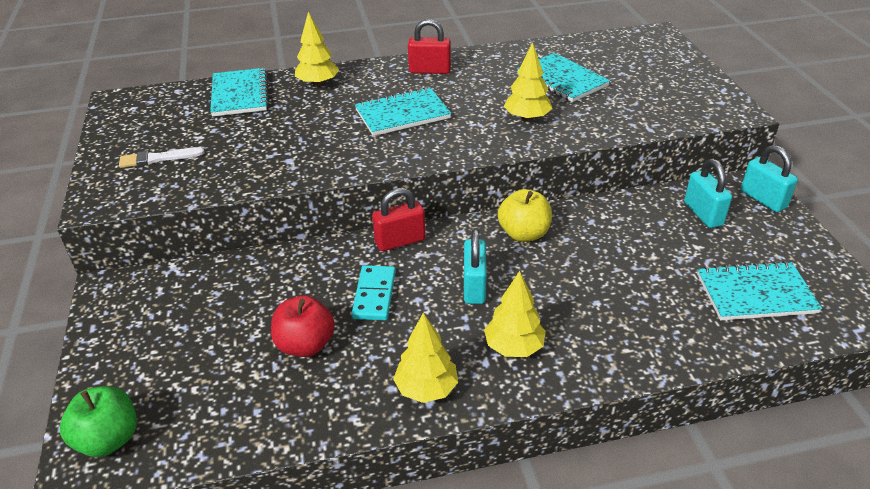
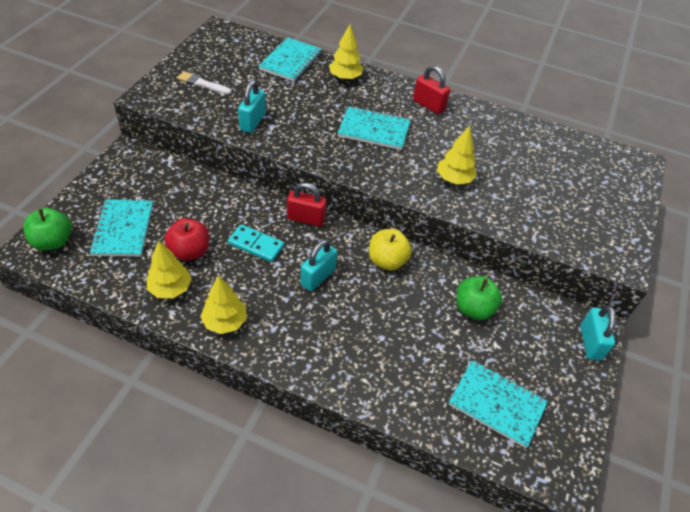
camera: 30 degrees right, 10 degrees up
turquoise domino [351,265,396,320] -> turquoise domino turned 75 degrees clockwise [228,224,284,262]
yellow tree [484,271,546,357] -> yellow tree moved to [147,241,192,298]
turquoise notebook [517,53,610,102] -> turquoise notebook moved to [89,199,153,257]
turquoise padlock [684,159,732,228] -> turquoise padlock moved to [238,80,266,133]
none -> green apple [457,276,502,320]

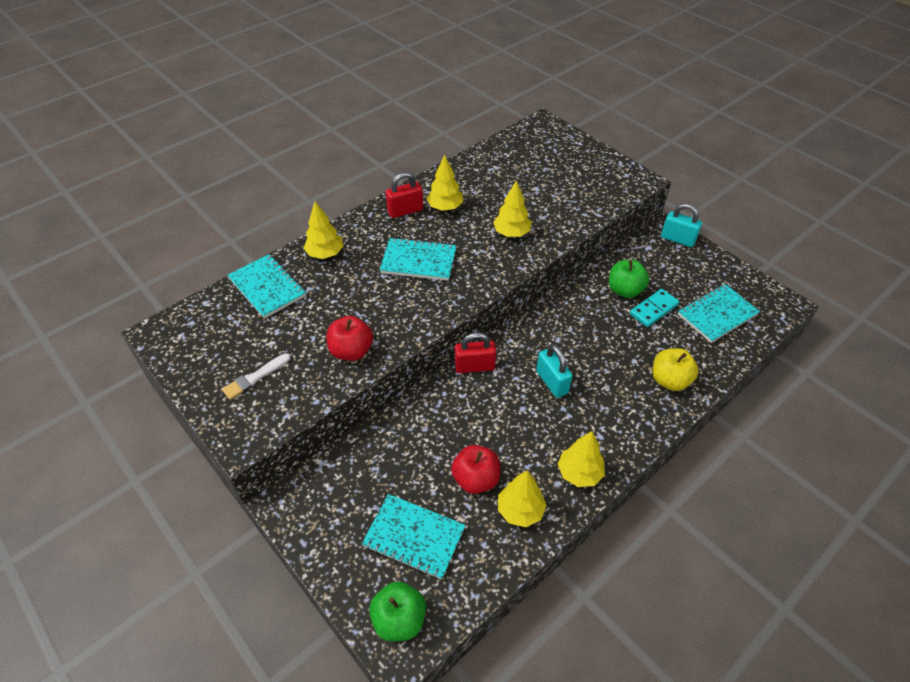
camera: 60 degrees left, 0 degrees up
turquoise domino [228,224,284,262] -> turquoise domino moved to [630,289,679,327]
turquoise padlock [238,80,266,133] -> red apple [326,316,373,361]
red padlock [287,182,327,226] -> red padlock turned 45 degrees clockwise [455,332,496,373]
turquoise notebook [338,106,410,150] -> turquoise notebook turned 60 degrees clockwise [380,237,456,281]
yellow apple [369,229,412,271] -> yellow apple moved to [653,348,699,391]
none -> yellow tree [427,155,463,211]

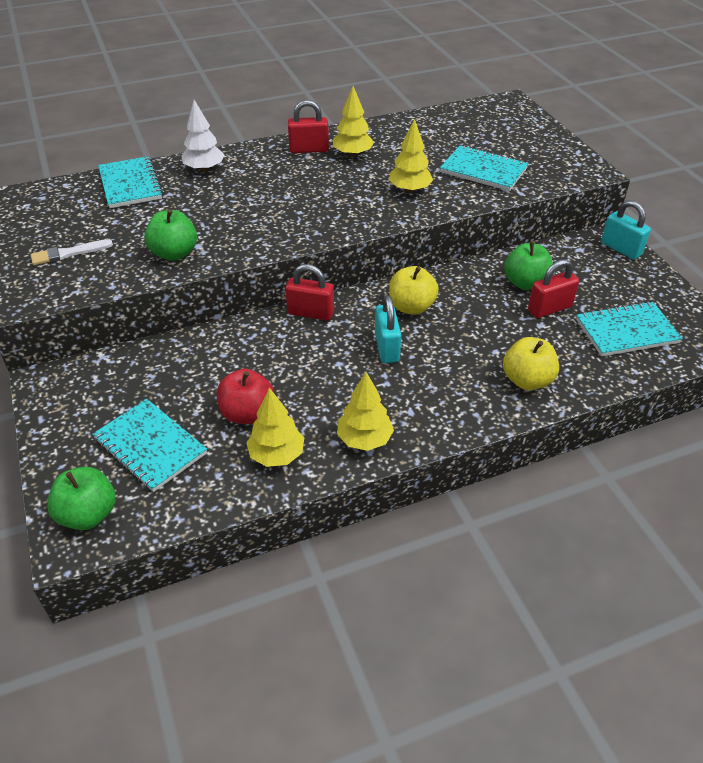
camera: 20 degrees right, 5 degrees down
yellow tree [304,202,343,259] -> white tree [181,100,225,172]
red apple [326,316,373,361] -> green apple [144,209,197,261]
turquoise notebook [380,237,456,281] -> turquoise notebook moved to [440,145,529,191]
turquoise domino [630,289,679,327] -> red padlock [528,259,579,318]
none -> yellow apple [389,266,439,315]

